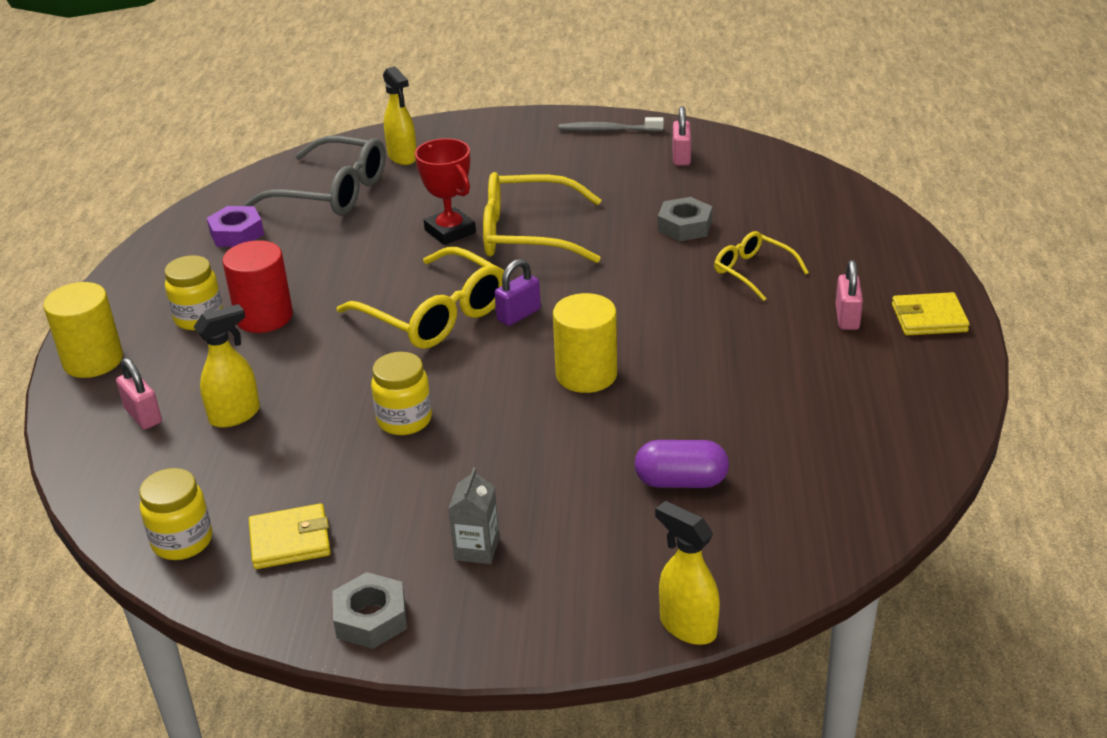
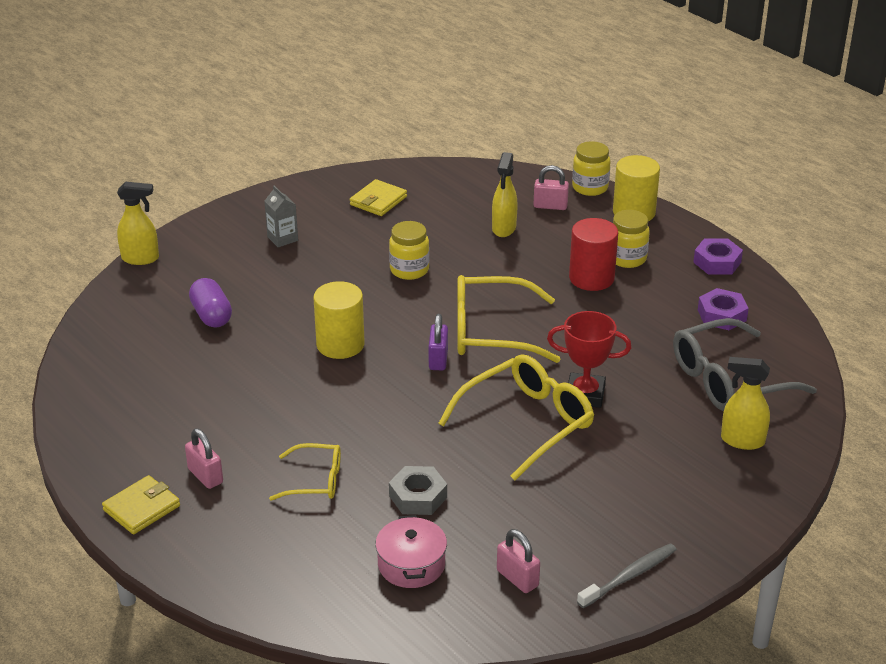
camera: 135 degrees right, 0 degrees up
yellow jar [139,468,212,560] -> yellow jar moved to [572,141,610,196]
grey nut [332,572,407,649] -> none
purple capsule [634,440,729,488] -> purple capsule turned 75 degrees counterclockwise [189,278,232,328]
none -> pink pot [375,515,447,588]
none -> purple nut [693,238,743,275]

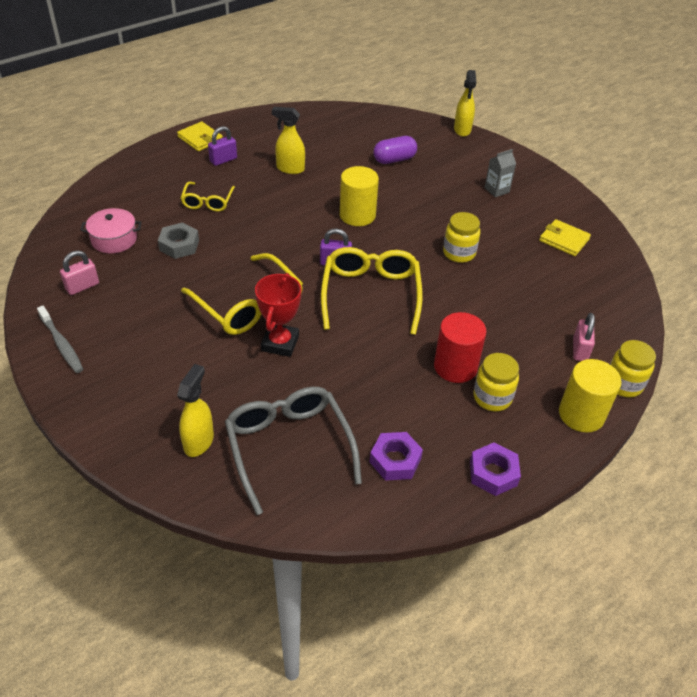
camera: 90 degrees right, 10 degrees up
pink padlock [185,428,223,489] -> purple padlock [208,126,237,166]
yellow spray bottle [492,152,518,237] -> yellow spray bottle moved to [272,107,305,174]

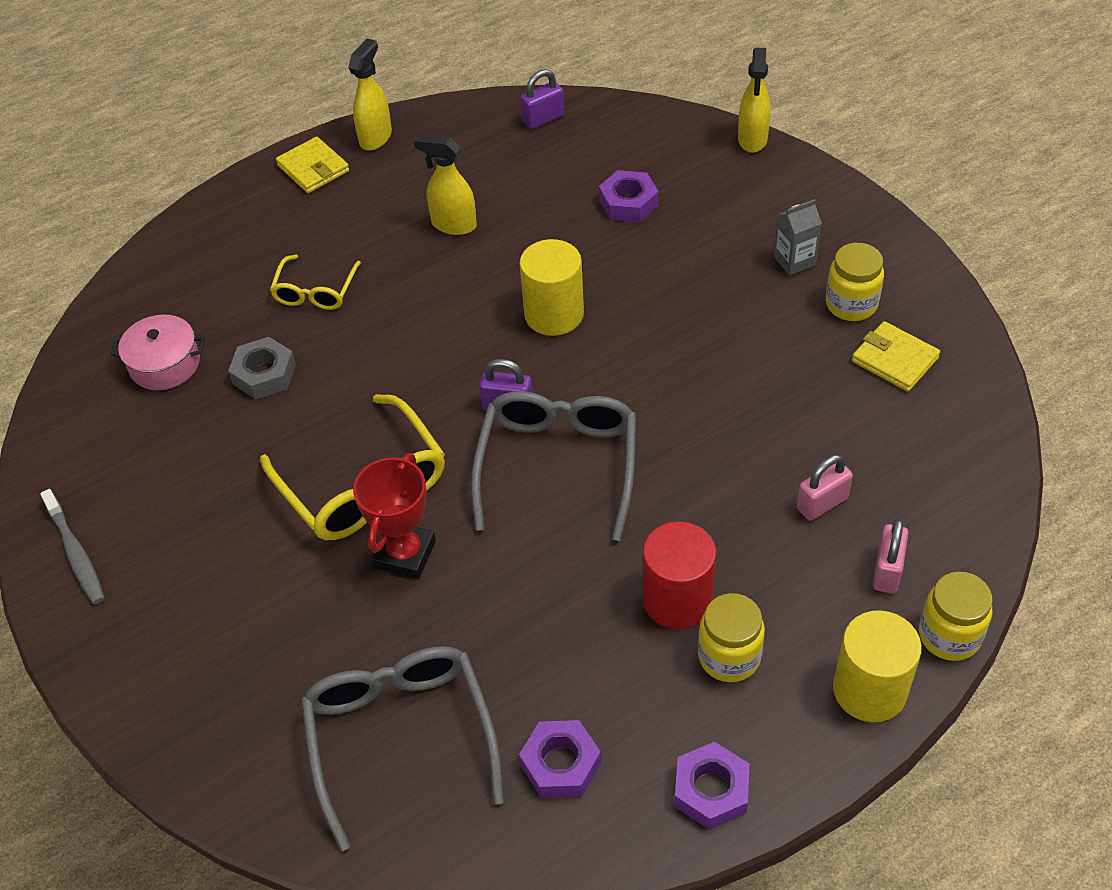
camera: 10 degrees right, 5 degrees up
pink padlock [60,250,99,295] -> pink padlock moved to [796,455,853,521]
yellow spray bottle [177,364,214,457] -> yellow spray bottle moved to [348,39,392,151]
purple padlock [208,126,237,166] -> purple padlock moved to [520,69,564,129]
yellow glasses [321,247,423,335] -> grey glasses [471,391,636,541]
purple capsule [373,136,417,164] -> purple nut [599,170,659,222]
yellow jar [443,212,480,263] -> yellow jar moved to [826,243,884,321]

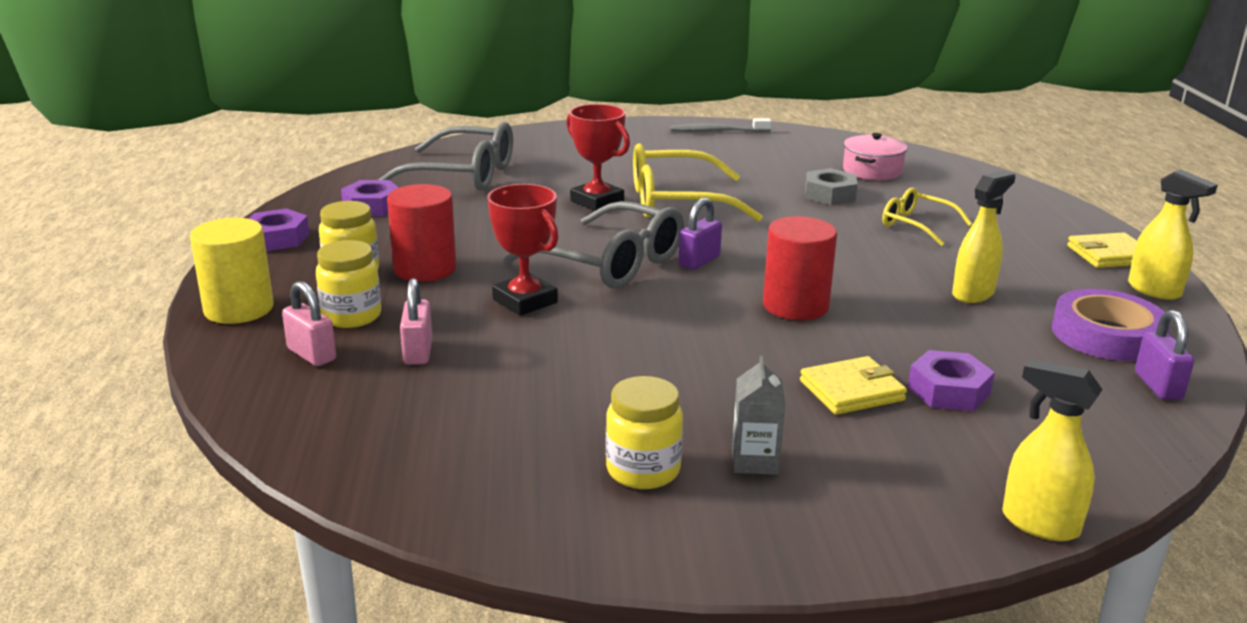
camera: 115 degrees right, 25 degrees down
yellow cylinder [519,239,584,336] -> red cylinder [763,216,837,320]
yellow wallet [852,321,940,392] -> yellow wallet moved to [800,356,907,415]
yellow jar [919,572,993,661] -> yellow jar moved to [316,240,381,328]
none -> red trophy [487,184,559,316]
none -> purple tape [1052,289,1170,361]

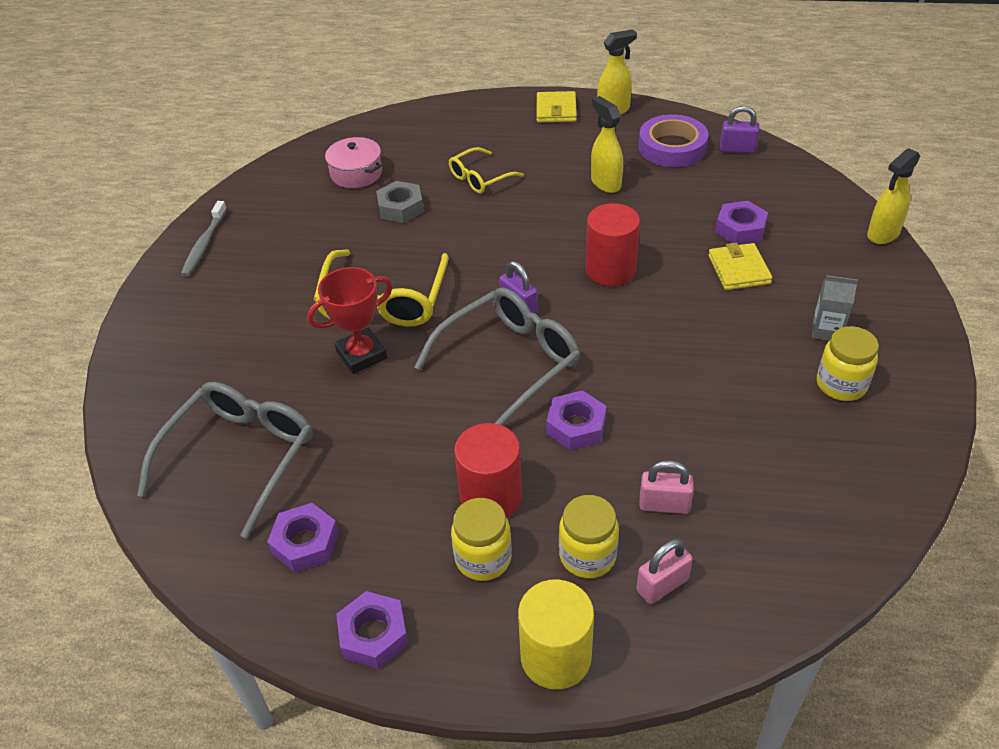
camera: 75 degrees left, 20 degrees up
red trophy [487,184,559,316] -> purple nut [546,390,607,450]

